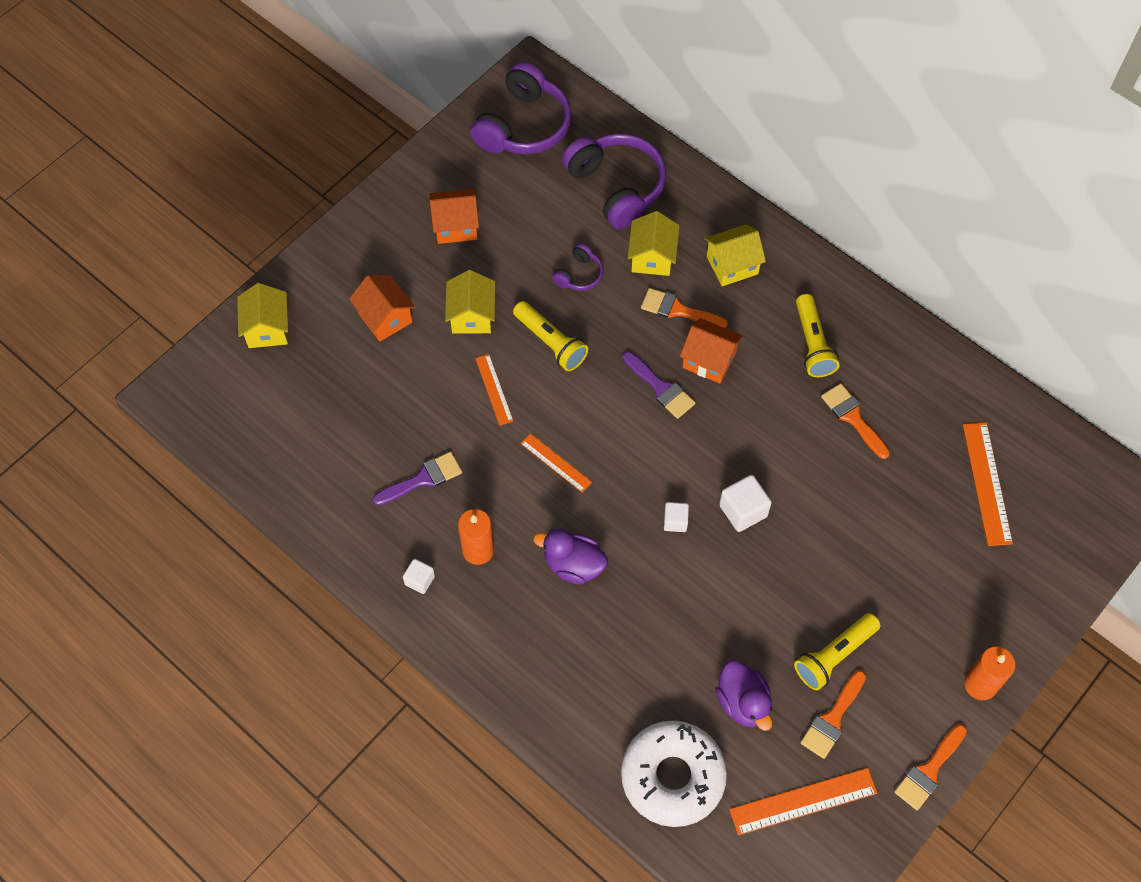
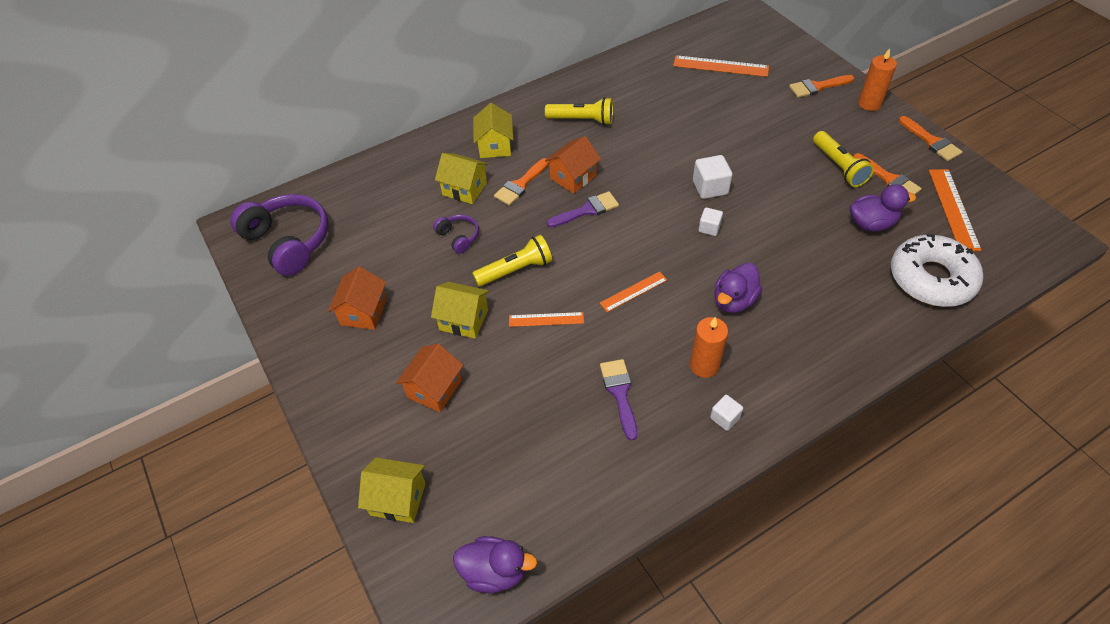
camera: 70 degrees left, 10 degrees down
orange house [349,275,415,342] -> orange house turned 45 degrees counterclockwise [396,344,463,412]
purple headphones [562,133,667,229] -> none
orange brush [821,383,890,459] -> orange brush moved to [789,75,854,98]
none -> purple duck [453,536,537,593]

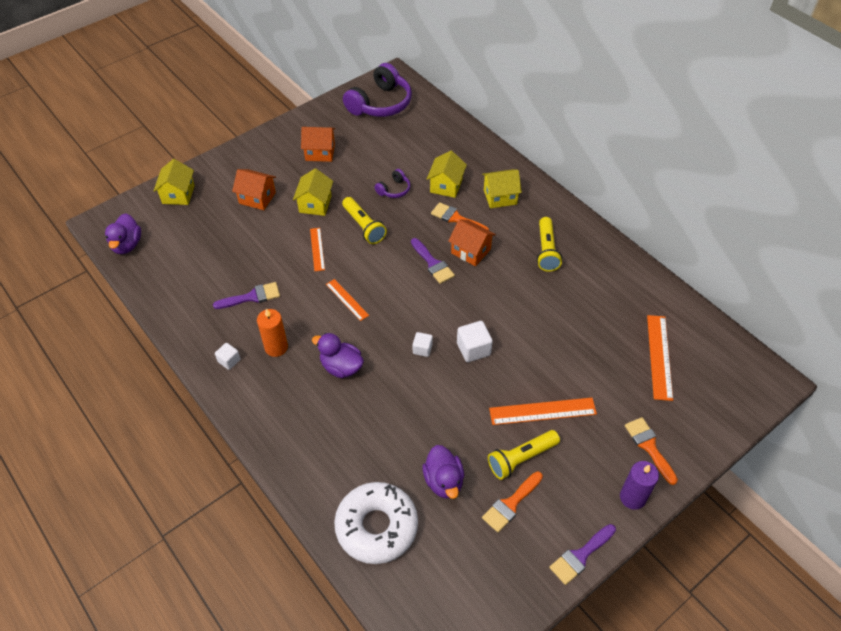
camera: 80 degrees right, 0 degrees up
orange candle [858,48,897,111] -> purple candle [620,461,659,510]
orange brush [899,116,963,161] -> purple brush [549,524,616,585]
orange ruler [929,169,981,251] -> orange ruler moved to [489,398,597,425]

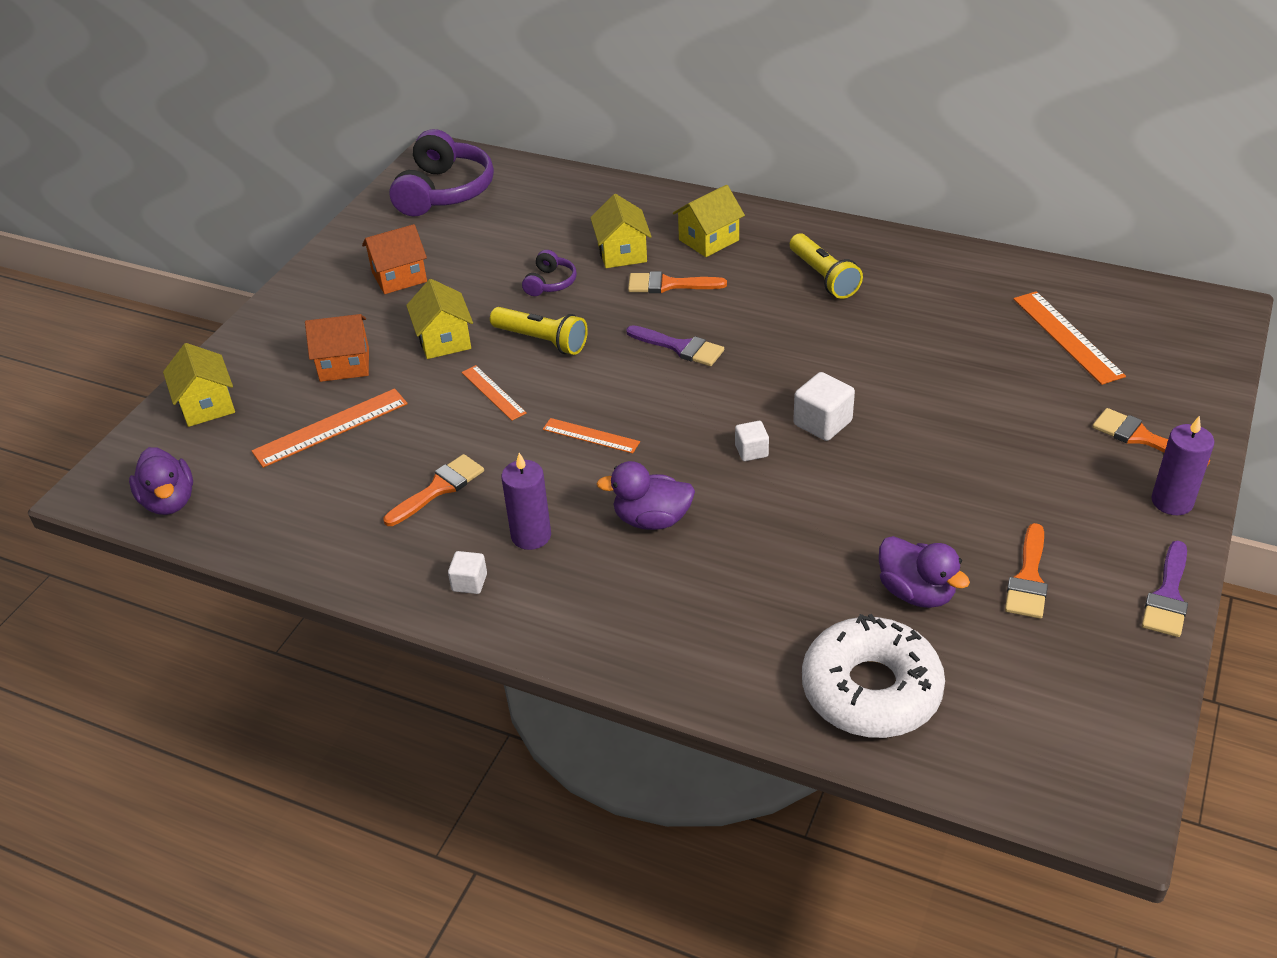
camera: 25 degrees left, 10 degrees down
purple brush [213,282,280,309] -> orange brush [383,454,484,526]
orange candle [257,308,288,357] -> purple candle [501,453,551,550]
orange house [448,220,496,266] -> none
yellow flashlight [488,430,560,480] -> none
orange ruler [489,398,597,425] -> orange ruler moved to [252,388,408,468]

